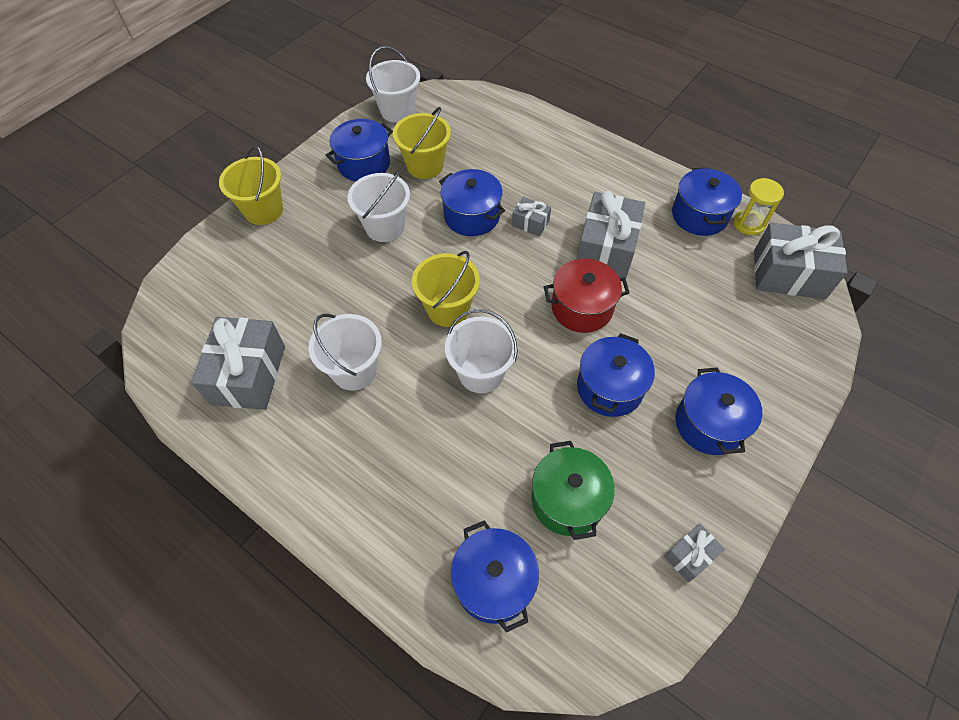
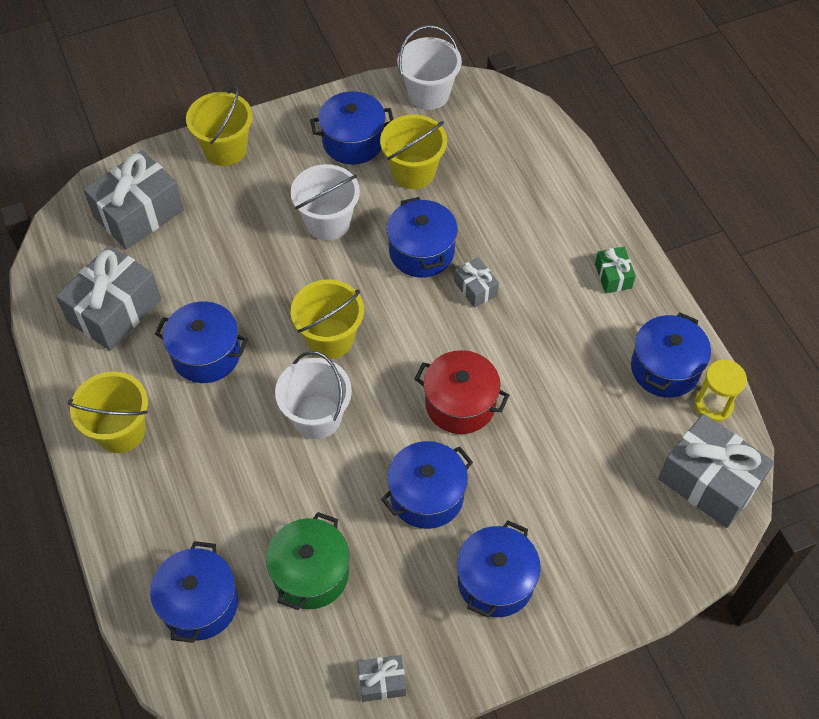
camera: 30 degrees right, 0 degrees up
white bucket [308,314,382,391] -> blue pot [155,301,248,383]
grey gift [577,191,645,279] -> grey gift moved to [83,150,184,249]
none -> yellow bucket [68,371,148,453]
none -> green gift [595,247,636,293]

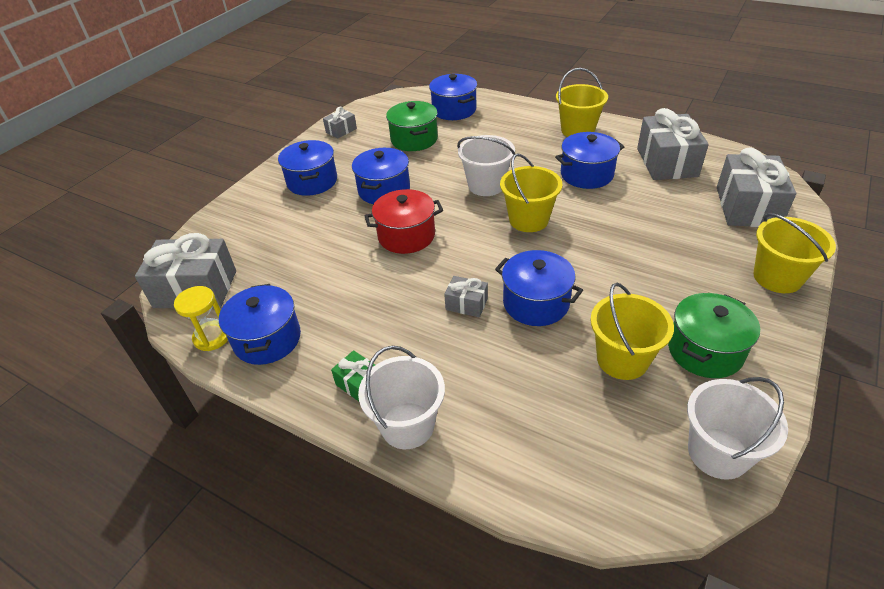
camera: 145 degrees right, 15 degrees down
white bucket [291,164,360,241] -> white bucket moved to [358,346,445,449]
blue pot [310,91,394,165] -> green pot [668,293,760,378]

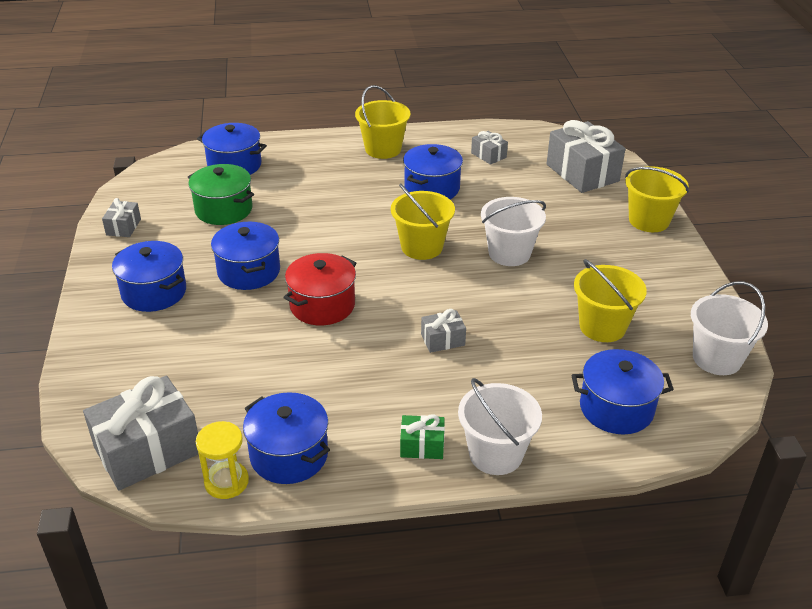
camera: 40 degrees left, 5 degrees down
white bucket [457,135,515,196] -> white bucket moved to [481,197,546,266]
blue pot [495,250,583,326] -> blue pot moved to [571,349,674,434]
grey gift [637,108,709,180] -> grey gift [471,131,508,165], size x0.49
green pot [668,293,760,378] -> none

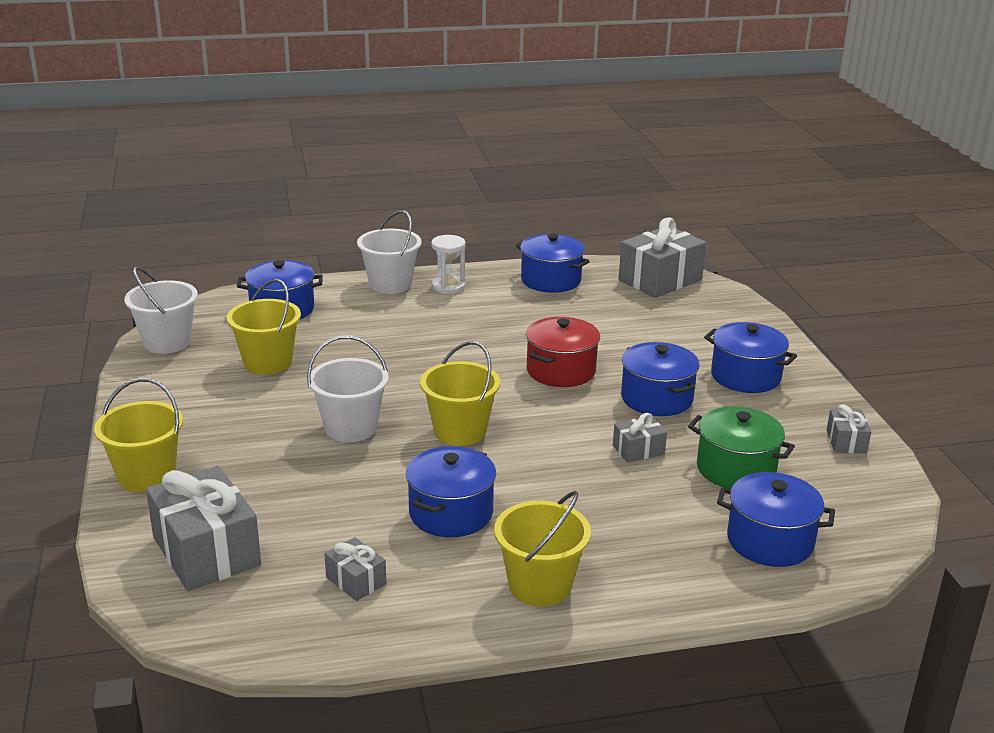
camera: 175 degrees right, 10 degrees down
yellow hourglass [196,421,249,499] -> none
green gift [400,414,445,459] -> white hourglass [431,235,466,294]
grey gift [421,309,466,353] -> grey gift moved to [613,413,667,463]

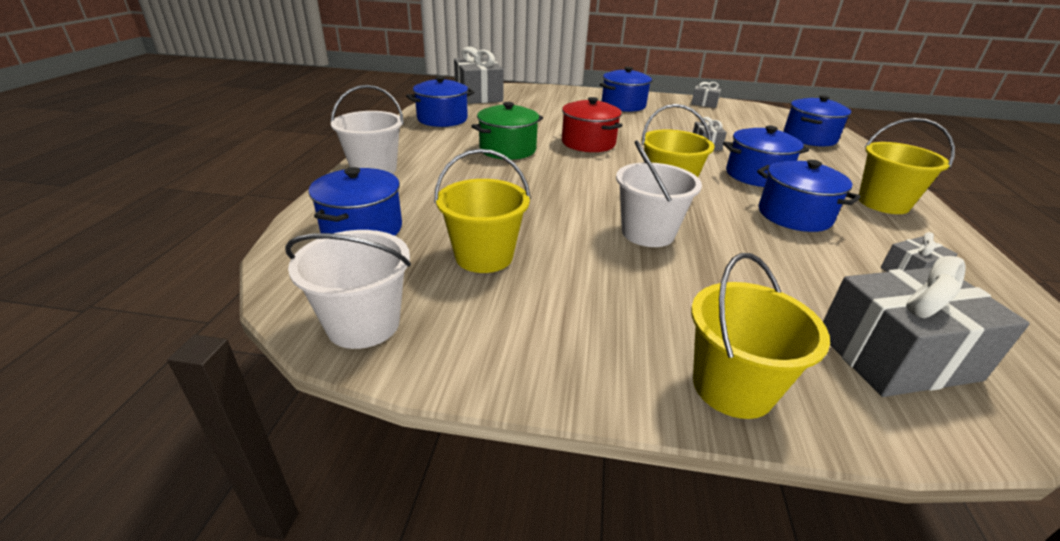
camera: 70 degrees left, 5 degrees up
white hourglass [431,235,466,294] -> none
blue pot [621,342,700,416] -> blue pot moved to [723,126,809,187]
green pot [688,406,795,489] -> green pot moved to [472,102,543,160]

